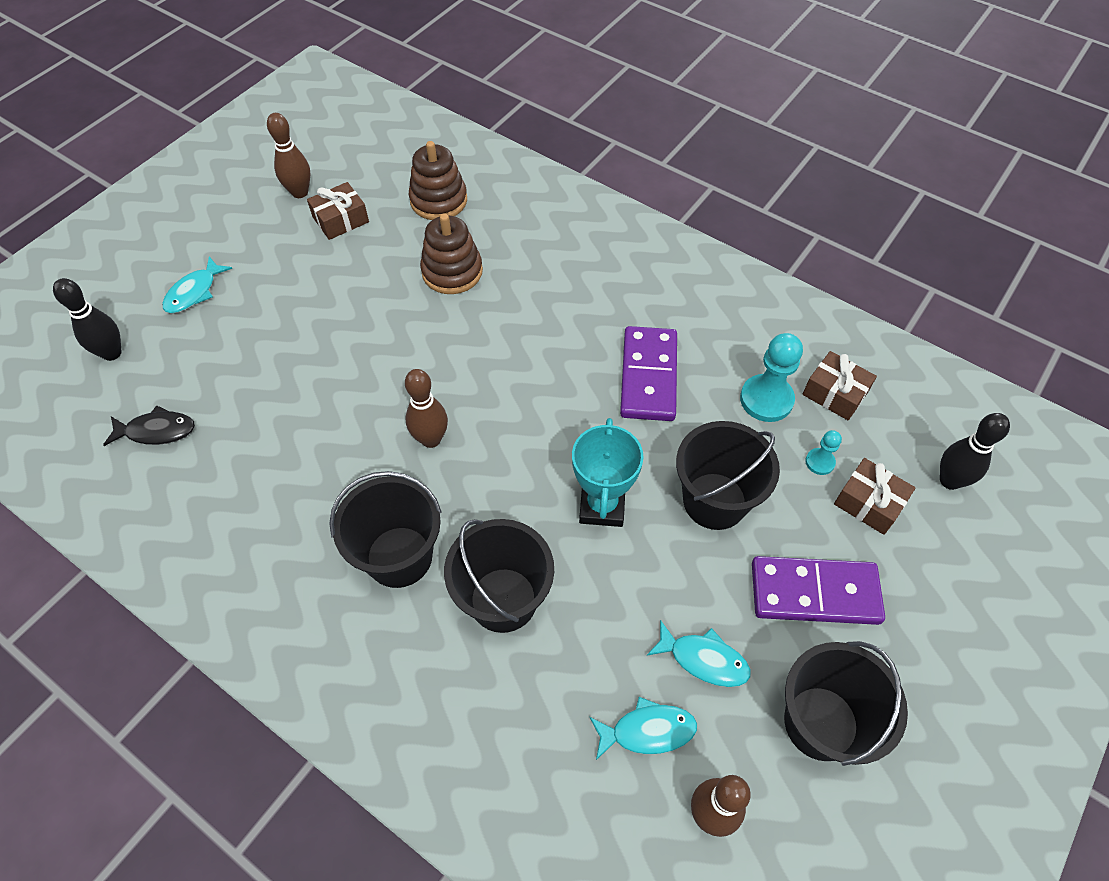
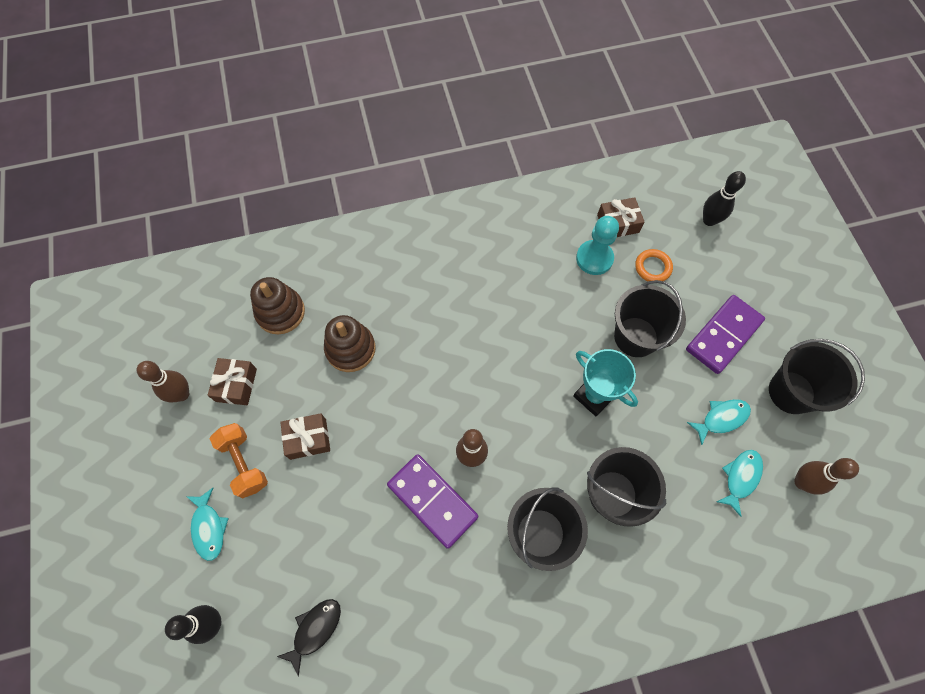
camera: 50 degrees left, 10 degrees up
purple domino [620,326,677,421] -> purple domino moved to [387,454,478,549]
turquoise pawn [805,430,842,475] -> orange ring [635,249,673,281]
brown gift [834,458,915,535] -> brown gift moved to [280,413,330,460]
none -> orange dumbbell [210,423,268,498]

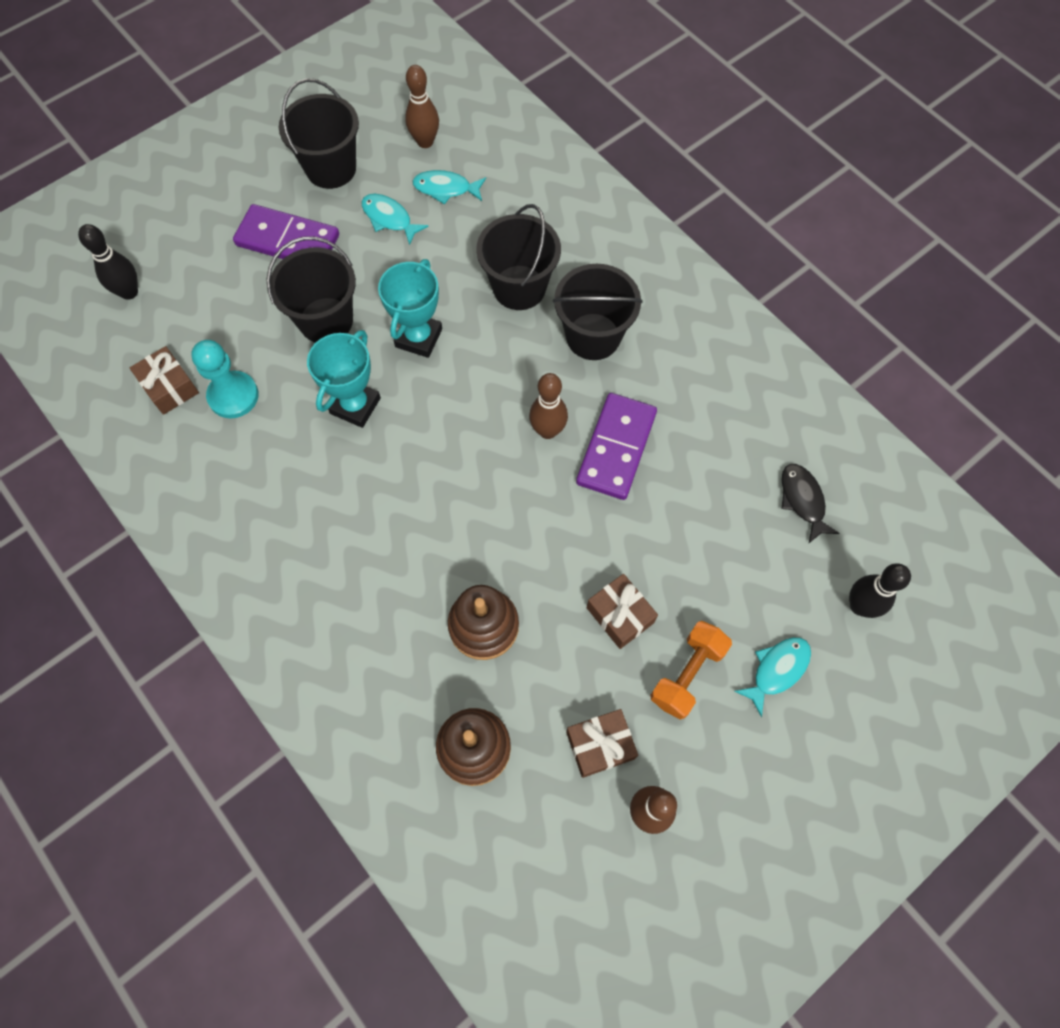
camera: 115 degrees left, 0 degrees up
black fish [277,599,341,677] -> black fish turned 60 degrees clockwise [782,464,840,543]
orange ring [635,249,673,281] -> none
none -> turquoise trophy [307,330,381,428]

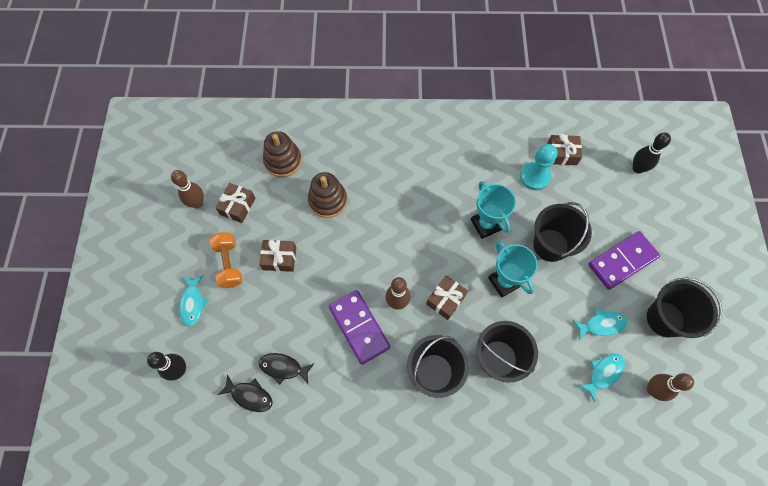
camera: 130 degrees right, 0 degrees up
none -> black fish [258,353,314,385]
none -> brown gift [426,275,468,320]

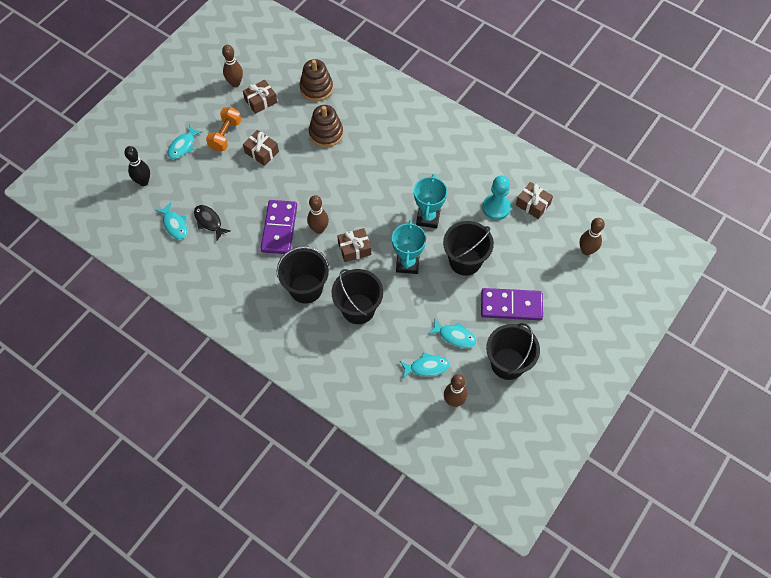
camera: 35 degrees right, 5 degrees down
black fish [217,374,273,412] -> turquoise fish [155,202,187,239]
black bowling pin [633,133,671,173] -> brown bowling pin [579,218,605,255]

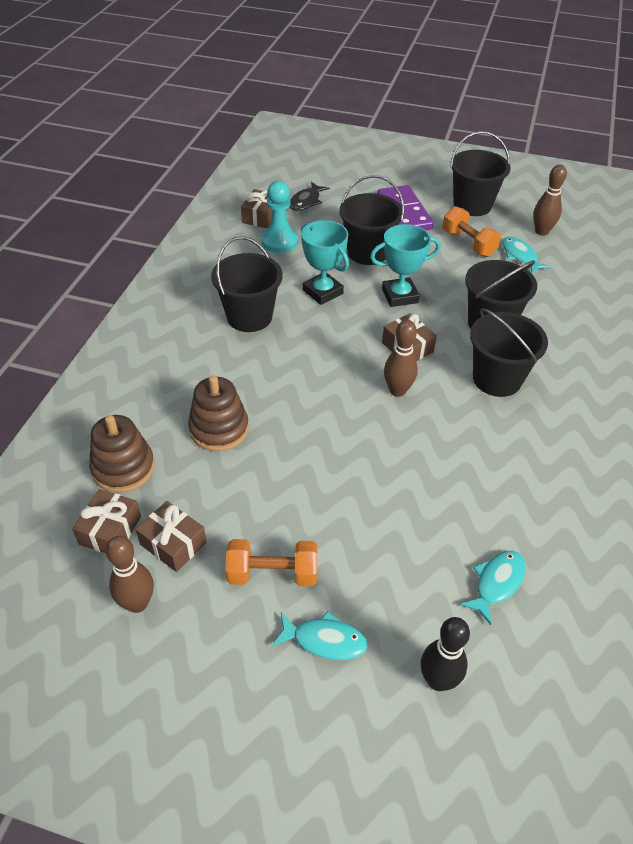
camera: 110 degrees left, 15 degrees down
black fish [194,205,231,241] -> black fish moved to [290,182,329,211]
brown gift [243,130,279,166] -> brown gift moved to [72,489,141,553]
purple domino [260,200,297,254] -> none
turquoise trophy [414,174,447,229] -> turquoise trophy turned 60 degrees clockwise [301,220,349,305]
turquoise fish [428,319,477,348] -> orange dumbbell [442,206,501,257]
brown bowling pin [579,218,605,255] -> none
none -> black bucket [211,236,283,332]

